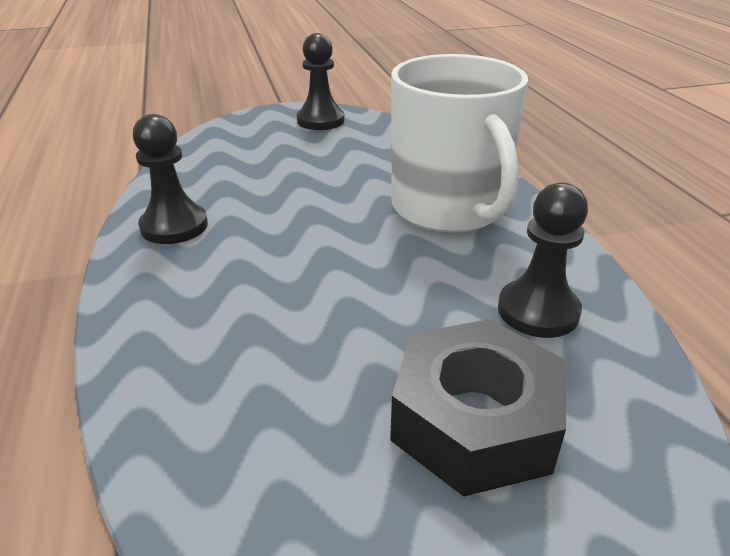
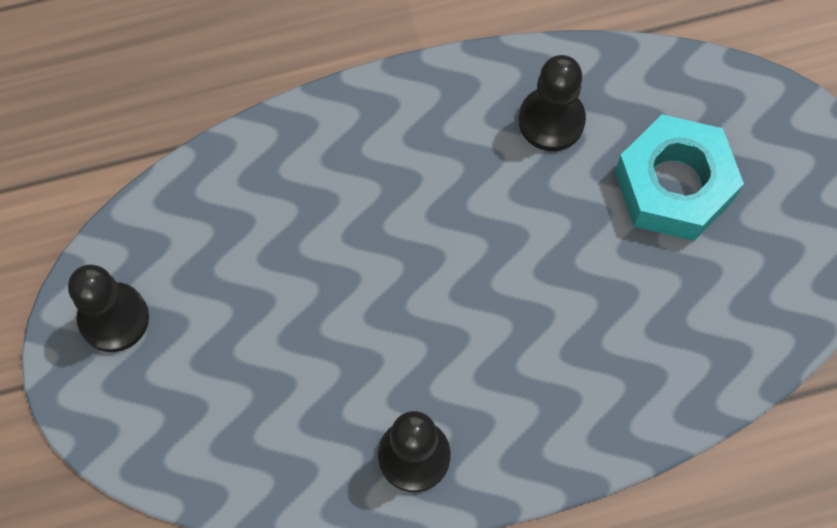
camera: 90 degrees left, 35 degrees up
black nut [390,319,566,497] -> turquoise nut [615,114,744,241]
white mug [391,54,528,233] -> none

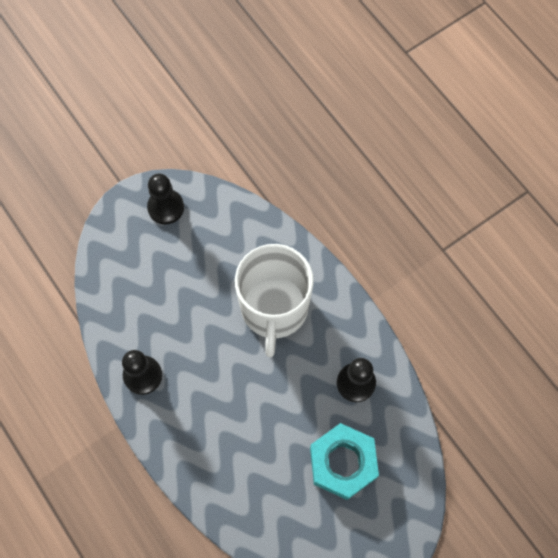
camera: 70 degrees right, 0 degrees up
none -> white mug [235,244,314,357]

